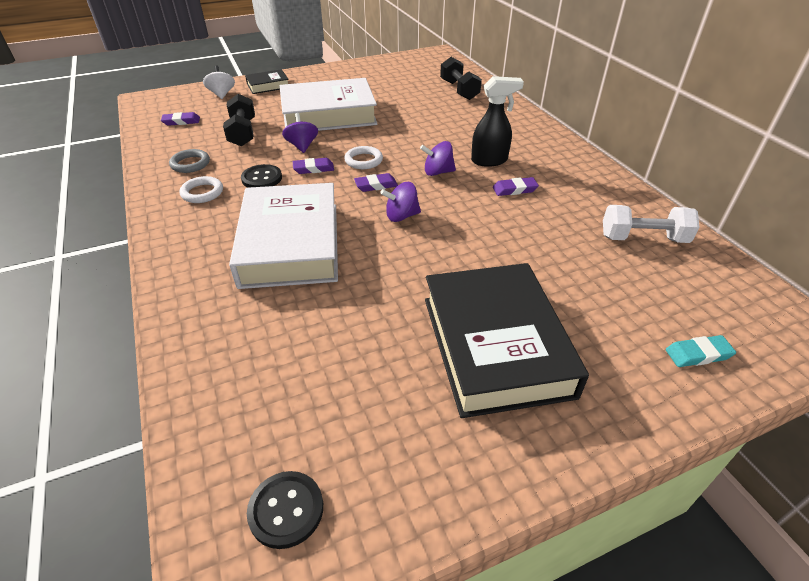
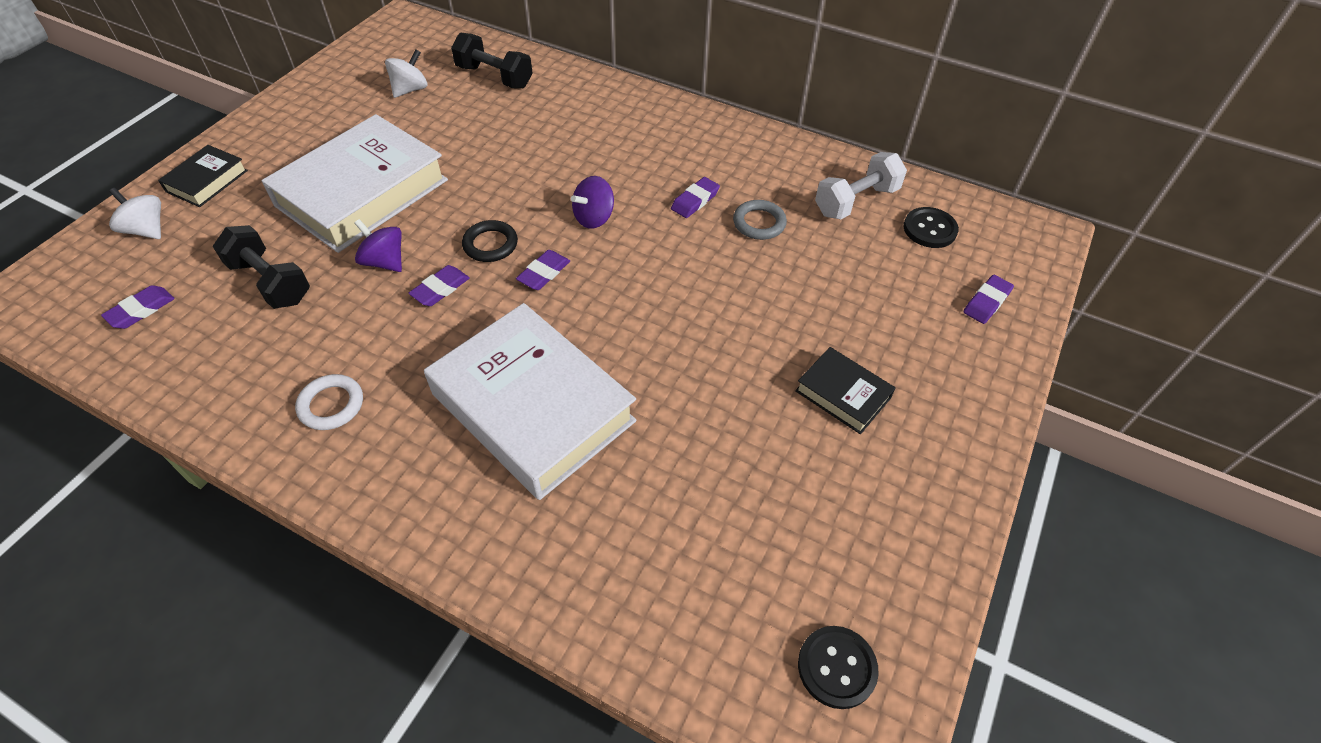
camera: 40 degrees left, 10 degrees up
grey ring [169,149,210,173] -> grey ring moved to [733,200,787,240]
black button [241,164,282,188] -> black button moved to [904,207,959,248]
white ring [344,146,383,169] -> black ring [462,220,518,262]
purple spinning top [380,182,421,222] -> none
black book [425,263,589,418] -> black book [795,347,896,434], size x0.47
black spray bottle [471,76,524,167] -> none
turquoise eraser [666,335,736,367] -> purple eraser [963,275,1014,324]
none -> white spinning top [385,50,427,98]

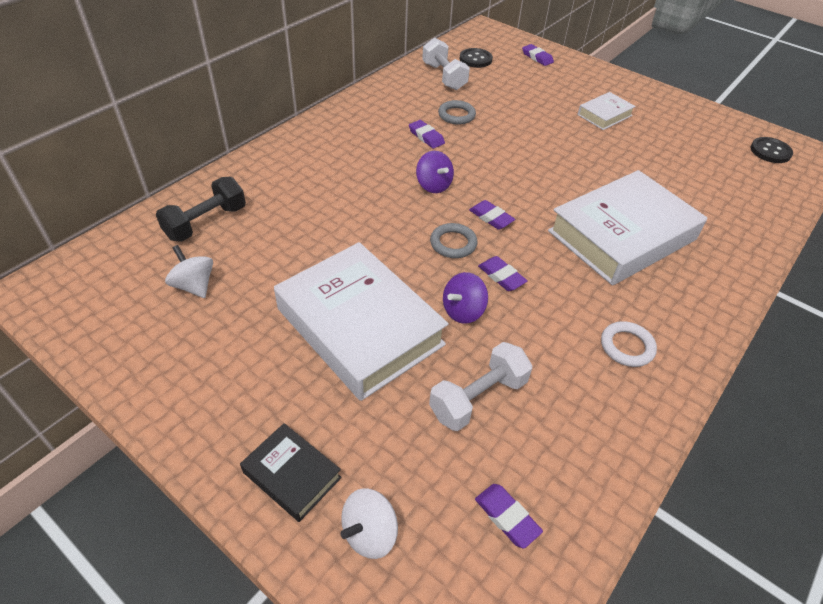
camera: 80 degrees left, 5 degrees down
black dumbbell [213,225,310,309] -> white dumbbell [429,342,532,431]
black ring [462,220,518,262] -> grey ring [430,223,478,258]
black book [795,347,896,434] -> white book [578,92,636,130]

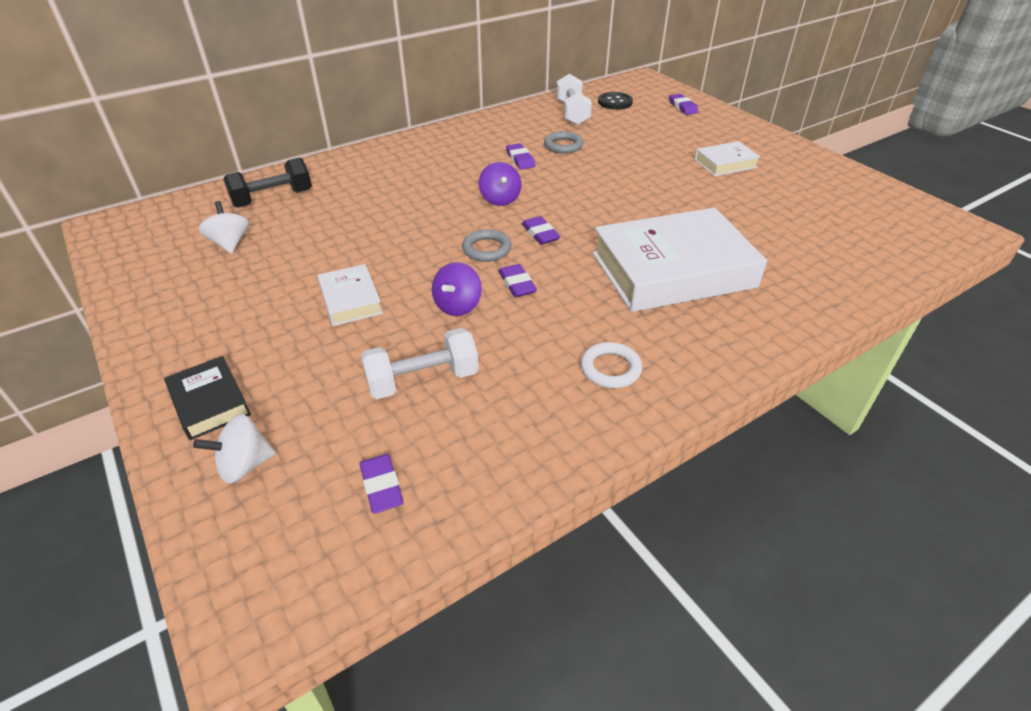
camera: 20 degrees right, 5 degrees down
white book [274,242,449,401] -> white book [318,264,383,326], size x0.47
purple spinning top [443,272,488,324] -> purple spinning top turned 45 degrees counterclockwise [432,262,482,316]
black button [751,137,793,163] -> none

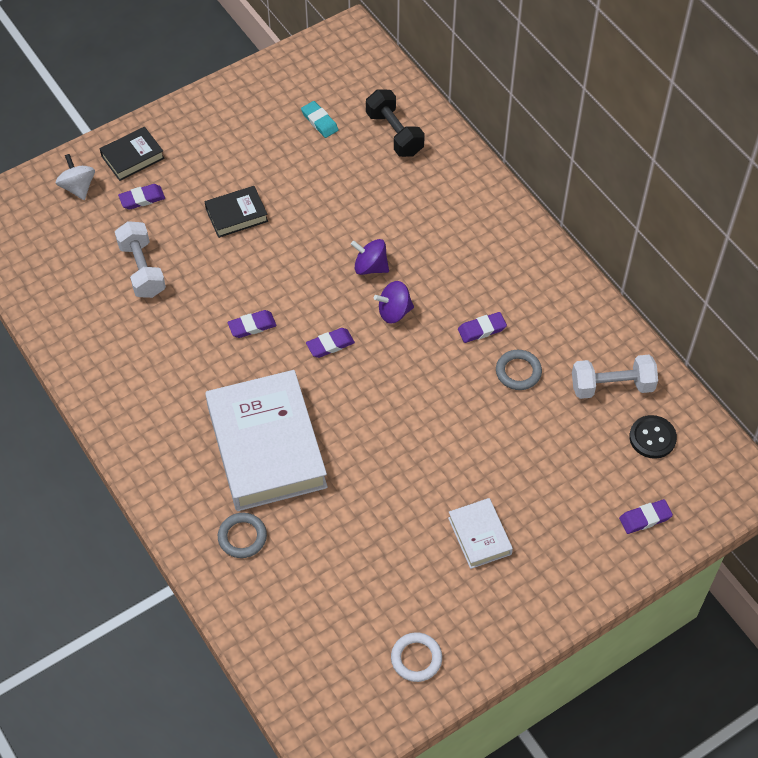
camera: 90 degrees right, 15 degrees up
white spinning top [198,201,249,254] -> turquoise eraser [301,101,339,138]
white book [318,264,383,326] -> black book [205,186,268,238]
purple eraser [360,454,404,513] -> purple eraser moved to [118,184,165,210]
purple spinning top [432,262,482,316] -> purple spinning top moved to [351,239,389,275]
grey ring [462,229,511,262] -> grey ring moved to [218,513,267,558]
white ring [581,342,642,388] -> white ring moved to [391,632,442,682]

